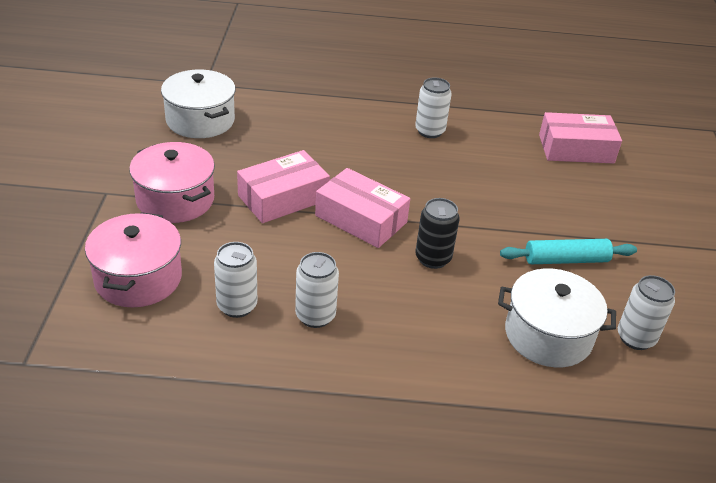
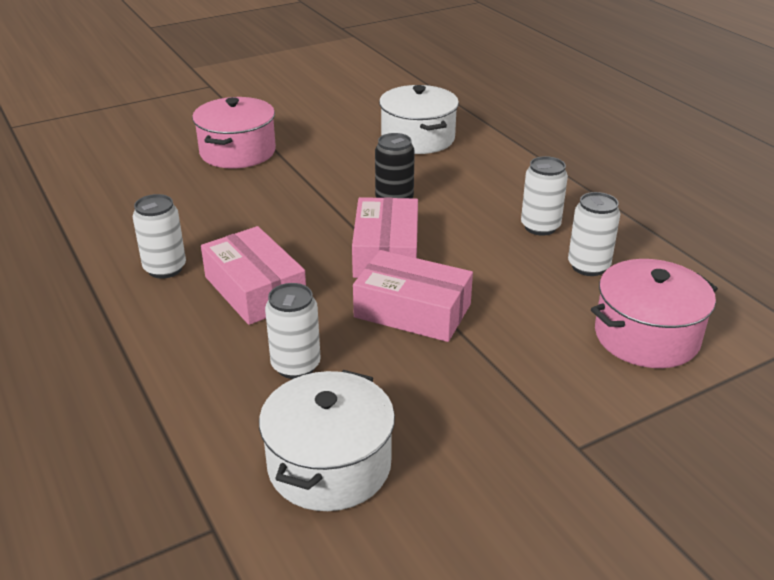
camera: 120 degrees left, 5 degrees down
pink pot [129,142,215,223] -> pink pot moved to [192,97,276,169]
turquoise rolling pin [500,239,637,264] -> none
pink box [539,112,622,164] -> pink box moved to [201,226,306,325]
white can [618,275,675,350] -> white can moved to [265,283,321,379]

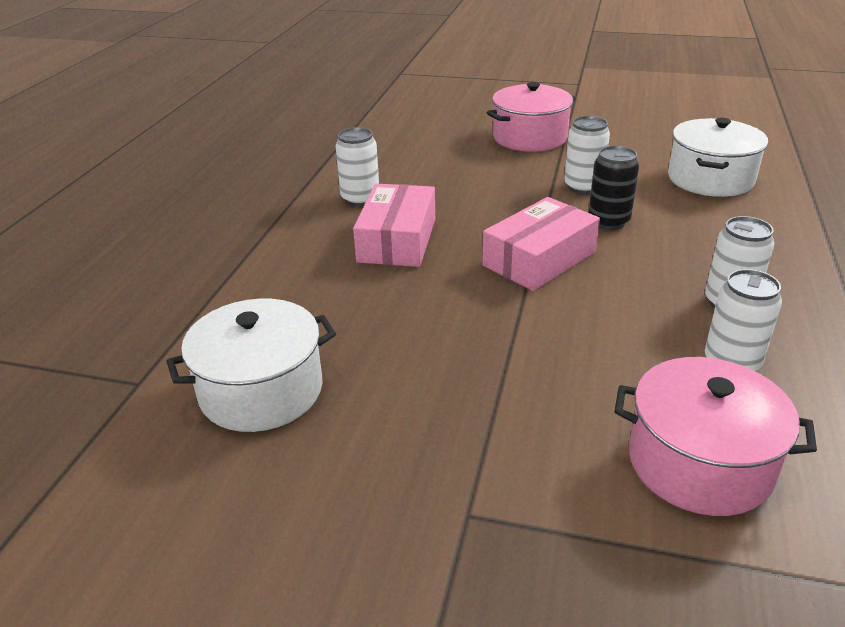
camera: 45 degrees right, 0 degrees up
white can [265,283,321,379] -> white can moved to [564,116,610,194]
pink box [353,250,473,342] -> none

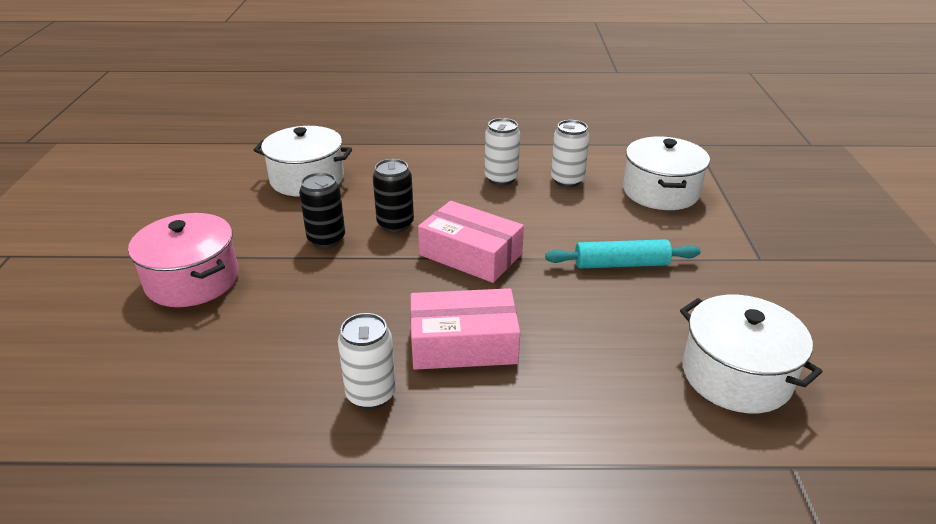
camera: 105 degrees left, 0 degrees up
white can [564,116,610,194] -> black can [299,172,345,248]
pink pot [614,357,817,516] -> white pot [623,137,710,210]
none -> turquoise rolling pin [545,239,701,269]

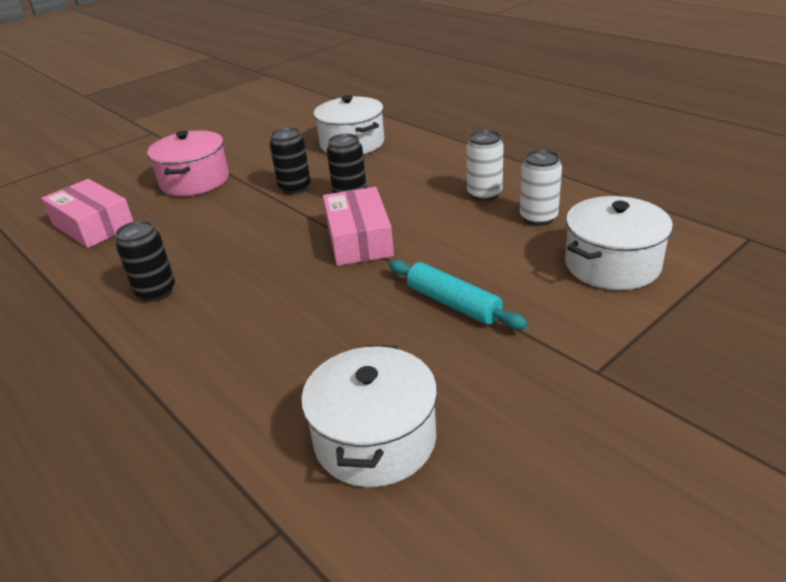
camera: 50 degrees right, 0 degrees up
white can [338,313,396,410] -> black can [115,220,175,302]
pink box [410,288,520,370] -> pink box moved to [41,179,133,248]

